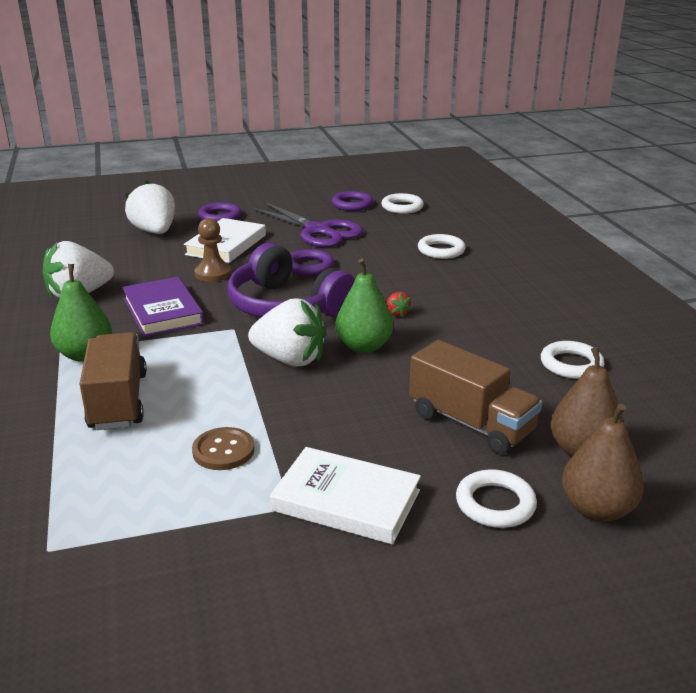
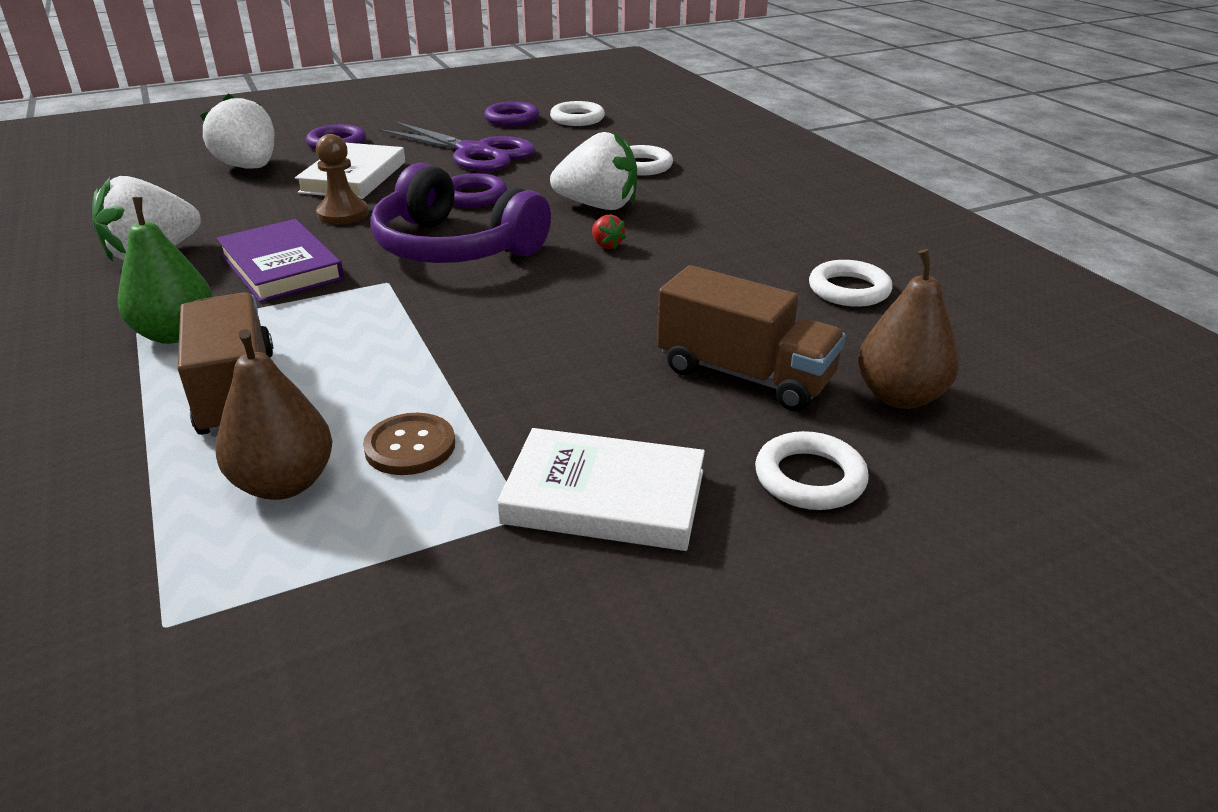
camera: 10 degrees left, 5 degrees up
white strawberry [248,298,326,367] -> white strawberry moved to [550,131,637,210]
green pear [335,258,393,353] -> none
brown pear [562,403,644,522] -> brown pear moved to [216,329,333,500]

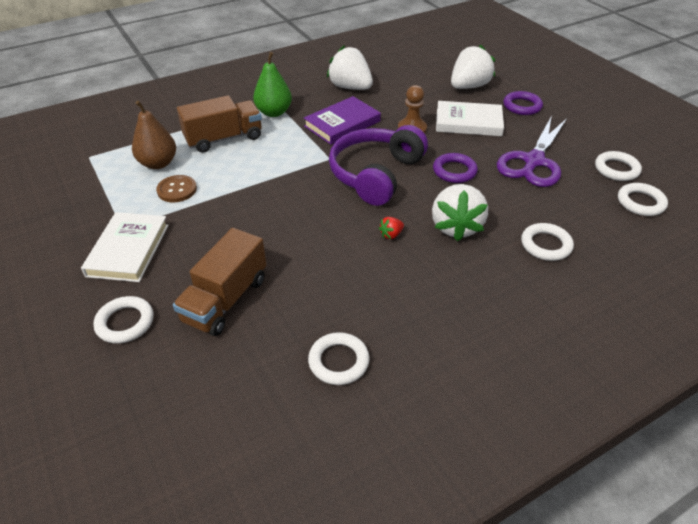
camera: 85 degrees right, 10 degrees up
purple ring [484,101,539,127] -> white ring [595,151,642,181]
brown pear [858,249,959,409] -> none

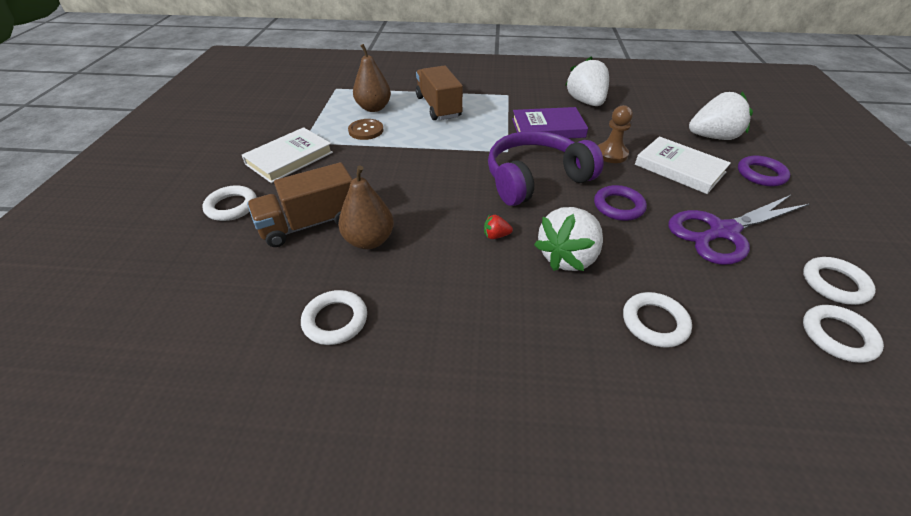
camera: 35 degrees right, 0 degrees up
brown truck [177,95,262,153] -> brown truck turned 120 degrees counterclockwise [416,65,463,120]
green pear [253,52,292,117] -> none
none -> brown pear [338,165,394,249]

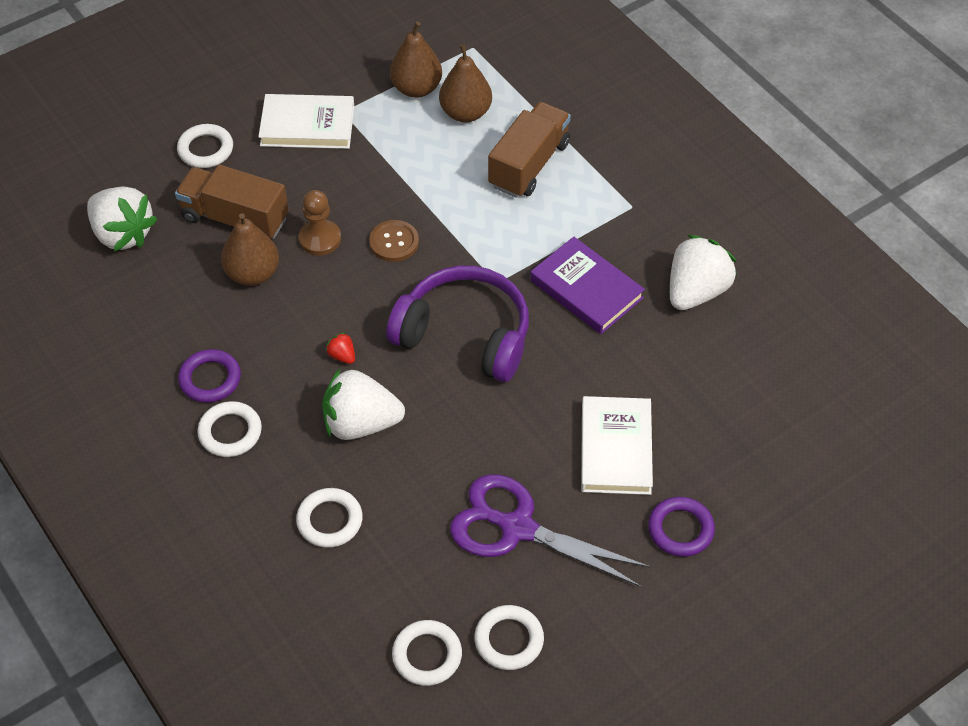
camera: 50 degrees right, 10 degrees up
white ring [301,290,367,345] -> white ring moved to [197,401,262,457]
brown button [348,119,384,140] -> brown button moved to [369,220,419,262]
purple ring [594,185,647,221] -> purple ring moved to [178,349,241,403]
brown pawn [598,105,633,163] -> brown pawn moved to [299,190,341,256]
white strawberry [689,92,753,140] -> white strawberry moved to [87,186,157,251]
none -> brown pear [390,22,442,98]

